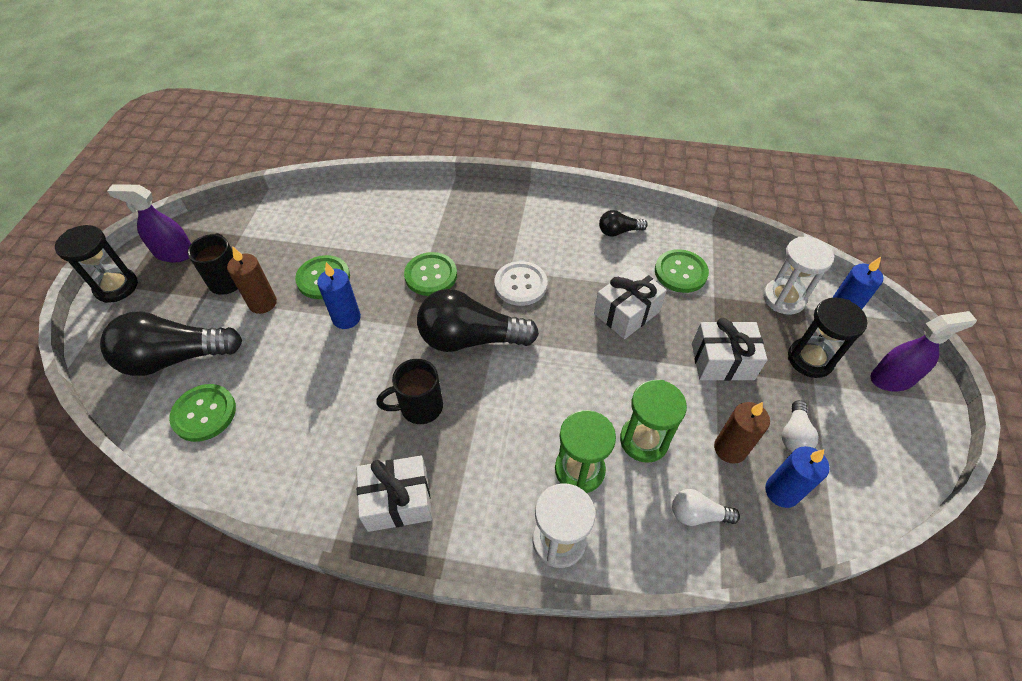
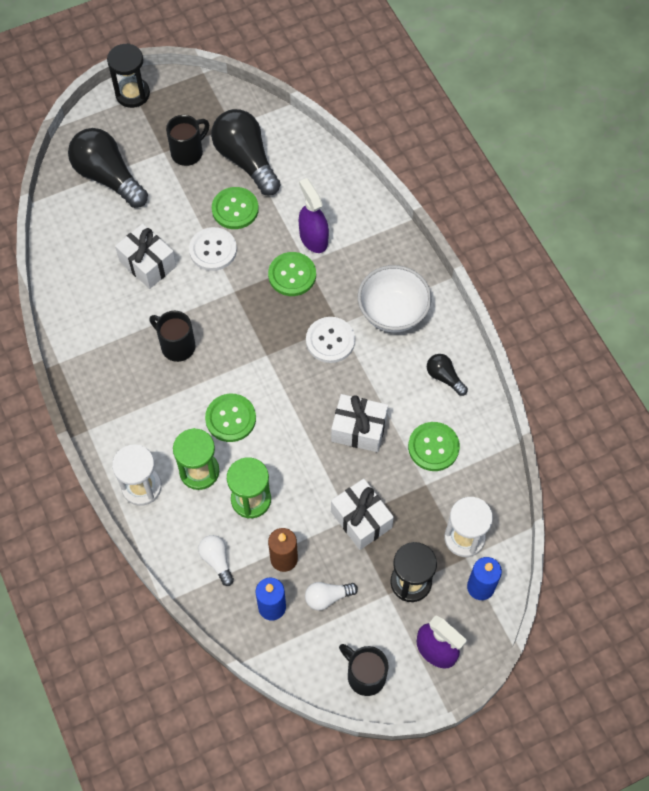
camera: 55 degrees right, 10 degrees up
purple spray bottle [107,184,191,263] -> purple spray bottle moved to [299,178,329,253]
green button [169,384,236,442] -> green button moved to [205,394,256,442]
brown candle [227,246,277,314] -> none
blue candle [317,262,361,329] -> white button [189,227,237,271]
white gift [357,456,432,532] -> white gift moved to [115,224,176,289]
black light bulb [417,289,539,352] -> black light bulb moved to [211,109,281,196]
none -> black mug [339,644,388,696]
none -> white bowl [358,265,432,332]

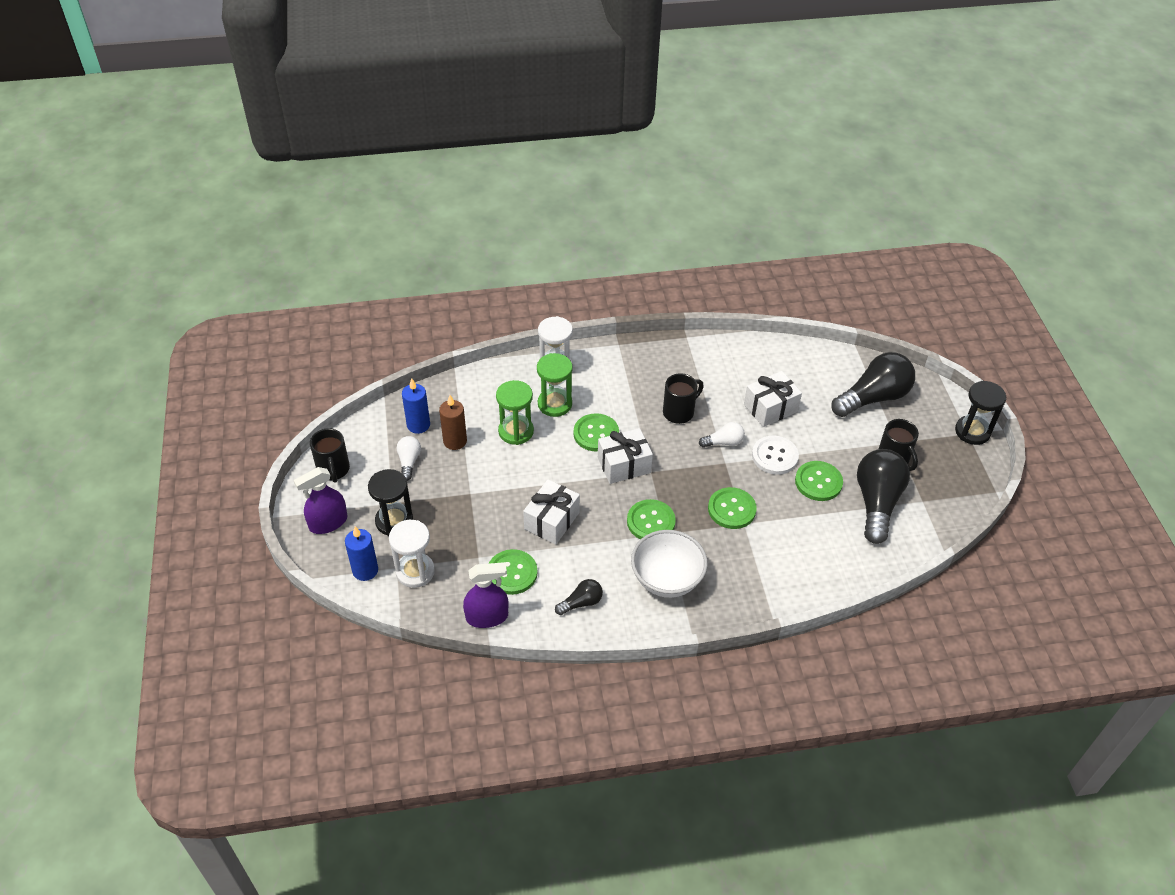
camera: 105 degrees right, 15 degrees down
white light bulb [198,535,234,586] -> white light bulb moved to [699,422,745,448]
black light bulb [211,109,281,196] -> black light bulb turned 60 degrees counterclockwise [857,449,910,544]
purple spray bottle [299,178,329,253] -> purple spray bottle moved to [463,562,509,628]
white button [306,317,355,363] -> green button [627,499,676,539]
white gift [331,479,394,550] -> white gift moved to [598,428,653,484]
black mug [339,644,388,696] -> black mug turned 105 degrees clockwise [310,428,350,483]

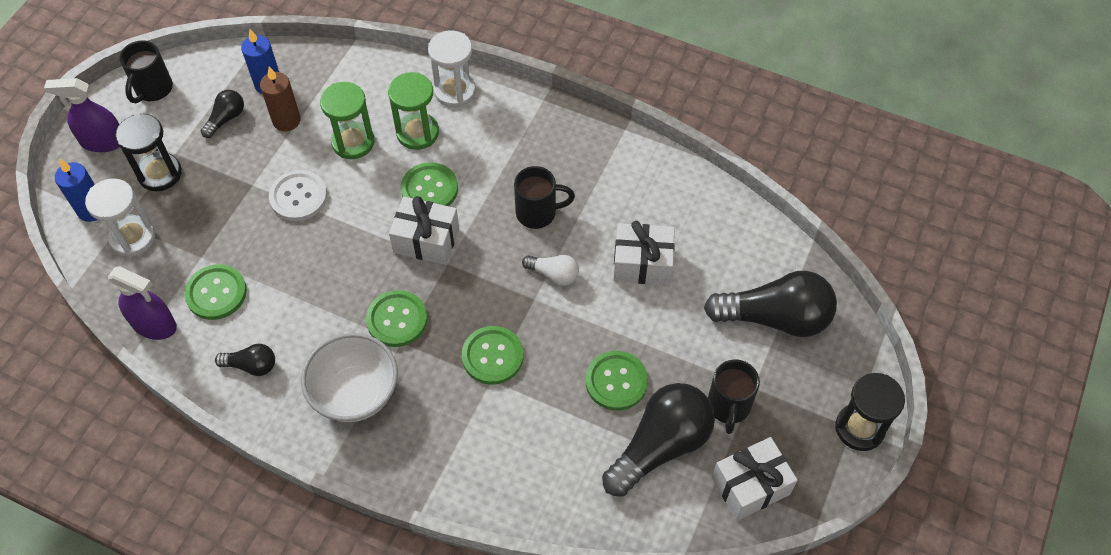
camera: 35 degrees right, 10 degrees up
white light bulb [397,436,421,481] -> black light bulb [201,90,244,138]
white gift [523,480,580,544] -> white gift moved to [712,437,798,520]
white button [752,436,799,475] -> white button moved to [269,170,327,221]

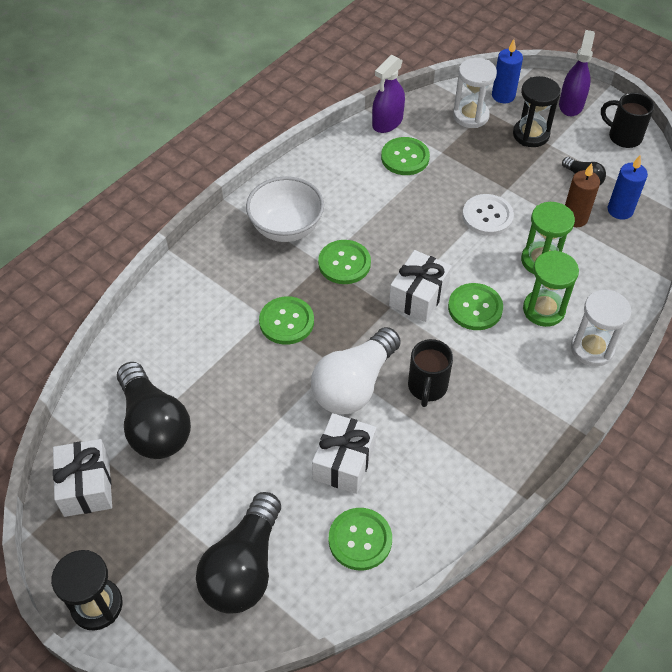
camera: 105 degrees right, 5 degrees down
black light bulb [215,344,275,376] -> none
white light bulb [522,255,579,286] -> white light bulb [311,327,401,414], size x2.07
green button [585,351,648,411] -> green button moved to [329,508,392,571]
black mug [708,359,760,434] -> none

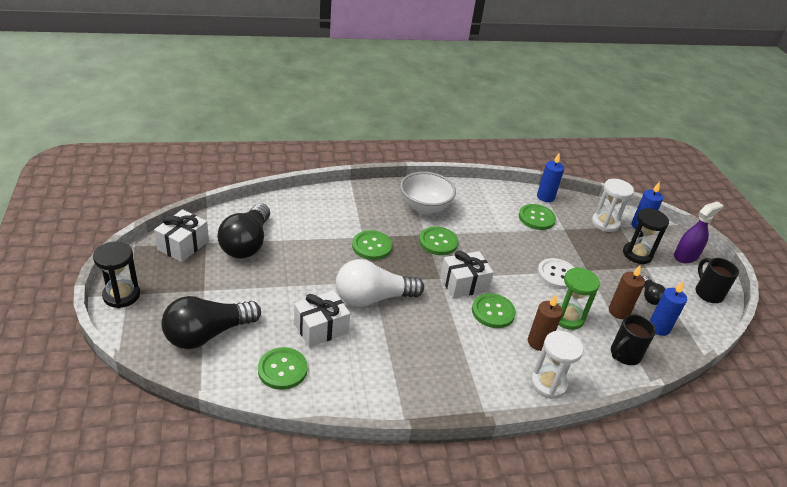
camera: 35 degrees right, 15 degrees down
purple spray bottle [372,55,405,133] -> blue candle [537,153,564,202]
black mug [408,339,453,407] -> black mug moved to [611,314,656,365]
green hourglass [523,250,579,327] -> brown candle [528,295,563,351]

